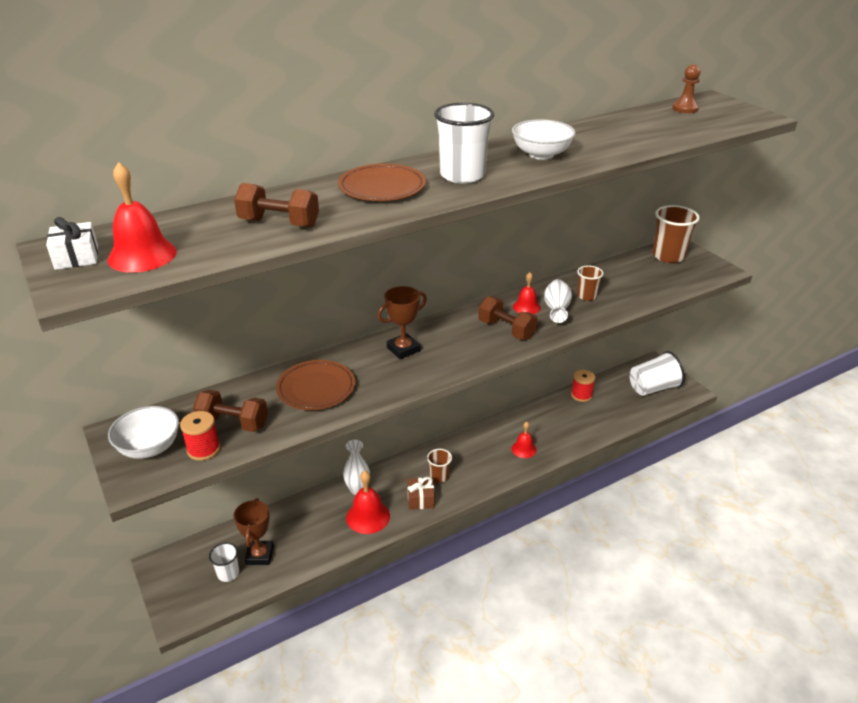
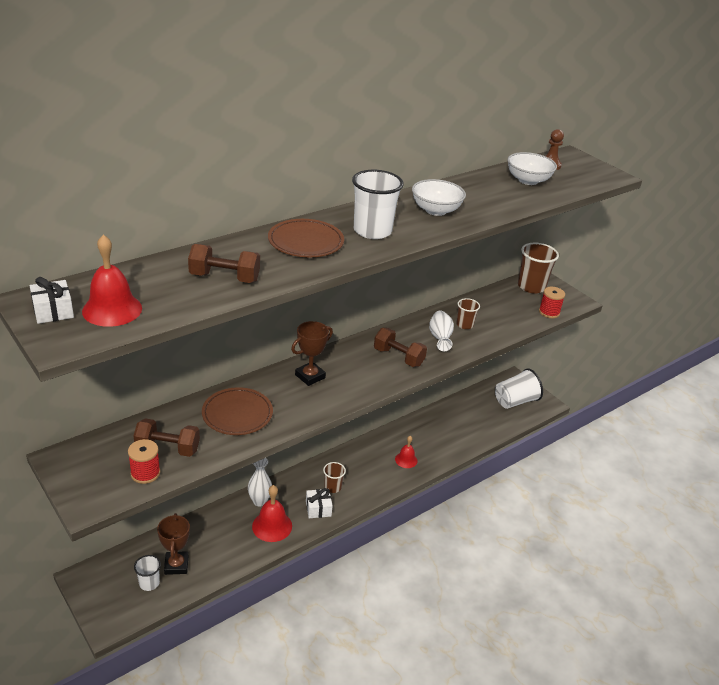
camera: 10 degrees left, 0 degrees up
white bowl [108,406,179,459] -> white bowl moved to [507,152,557,185]
brown gift [407,477,435,510] -> white gift [306,488,333,518]
red bell [513,272,541,314] -> none
red spool [571,370,595,402] -> red spool moved to [539,287,565,318]

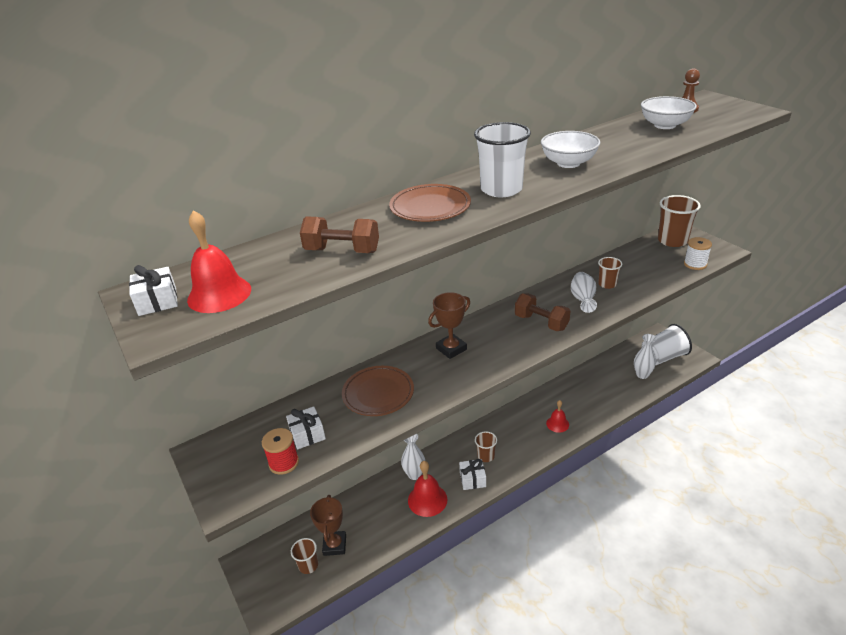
camera: 10 degrees right, 0 degrees up
brown dumbbell [134,418,200,457] -> white gift [286,406,326,449]
white cup [134,555,161,591] -> brown cup [291,538,318,574]
red spool [539,287,565,318] -> white spool [684,237,712,270]
none -> white vase [634,334,657,379]

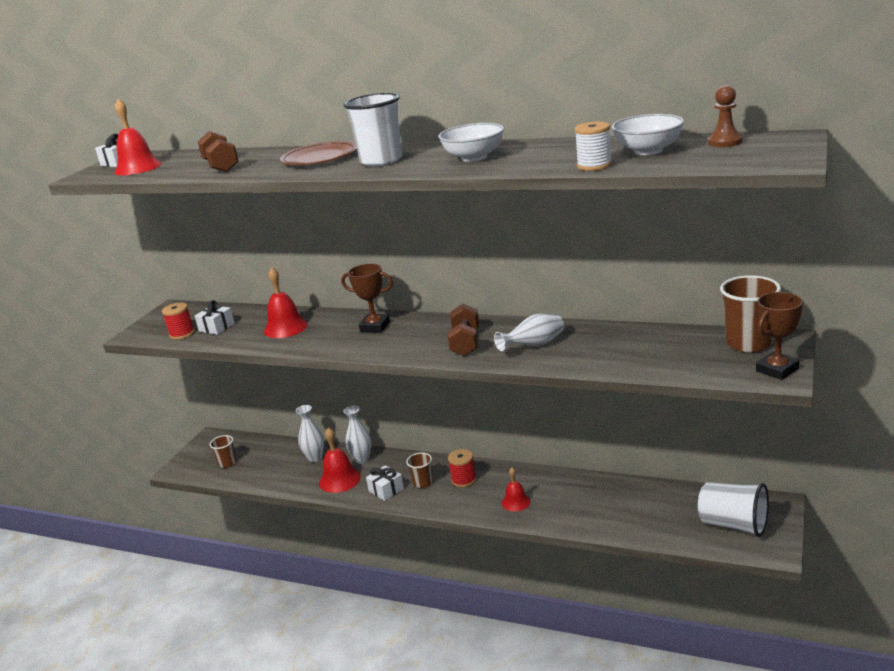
camera: 55 degrees right, 10 degrees down
brown trophy [310,495,346,556] -> brown trophy moved to [756,292,803,380]
brown plate [342,366,414,416] -> red bell [264,267,308,338]
brown cup [598,257,622,289] -> none
white vase [634,334,657,379] -> white vase moved to [296,405,324,462]
white spool [684,237,712,270] -> white spool moved to [574,121,612,171]
none -> red spool [448,449,476,488]

